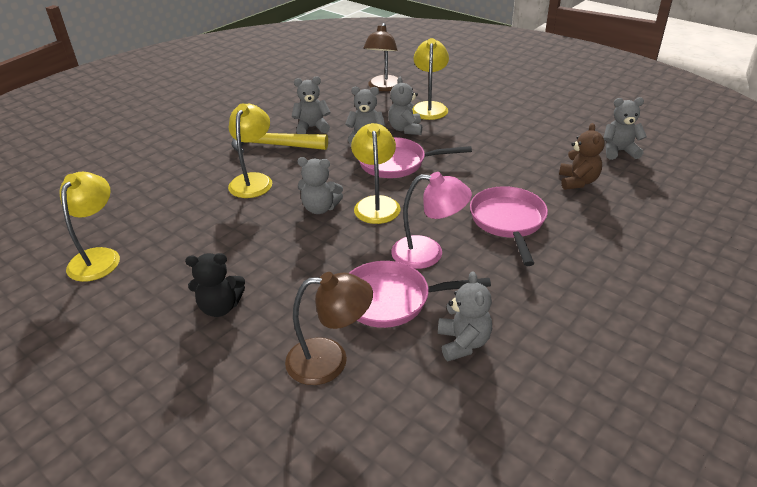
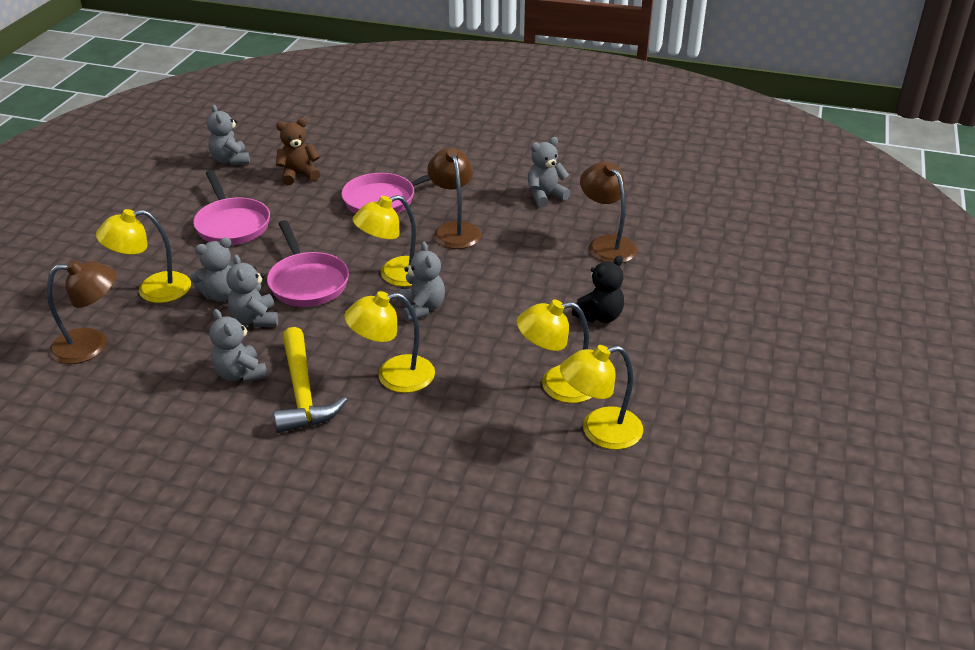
camera: 115 degrees left, 0 degrees up
black teddy bear [185,253,245,317] -> black teddy bear turned 75 degrees clockwise [572,255,624,323]
pink pan [349,261,491,328] -> pink pan moved to [193,170,270,245]
pink lamp [391,172,472,269] -> brown lamp [427,148,482,249]
none -> yellow lamp [517,300,592,403]

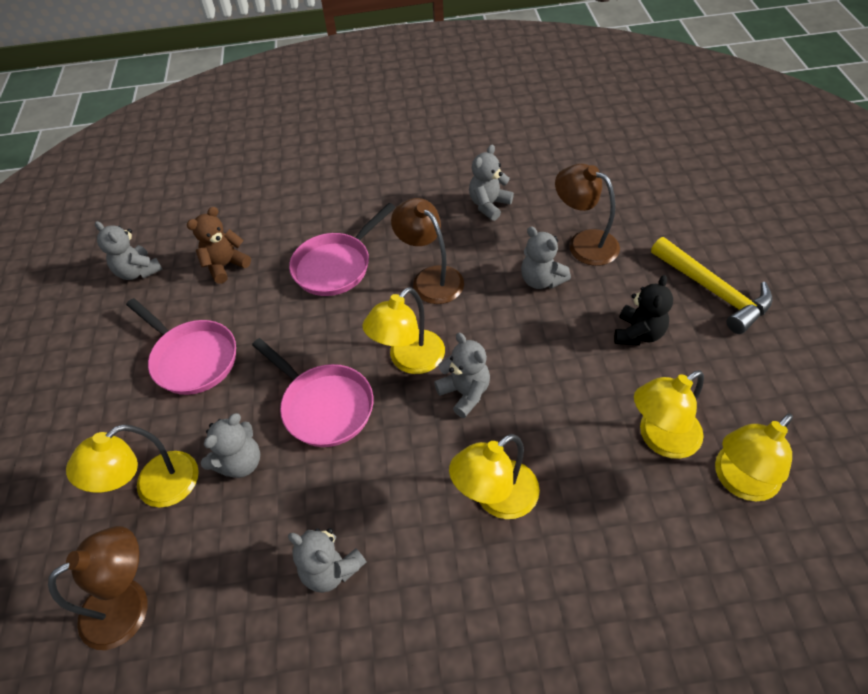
camera: 20 degrees left, 15 degrees up
grey teddy bear [227,255,278,327] -> grey teddy bear moved to [521,226,571,289]
yellow hammer [274,327,347,433] -> yellow hammer moved to [651,237,773,334]

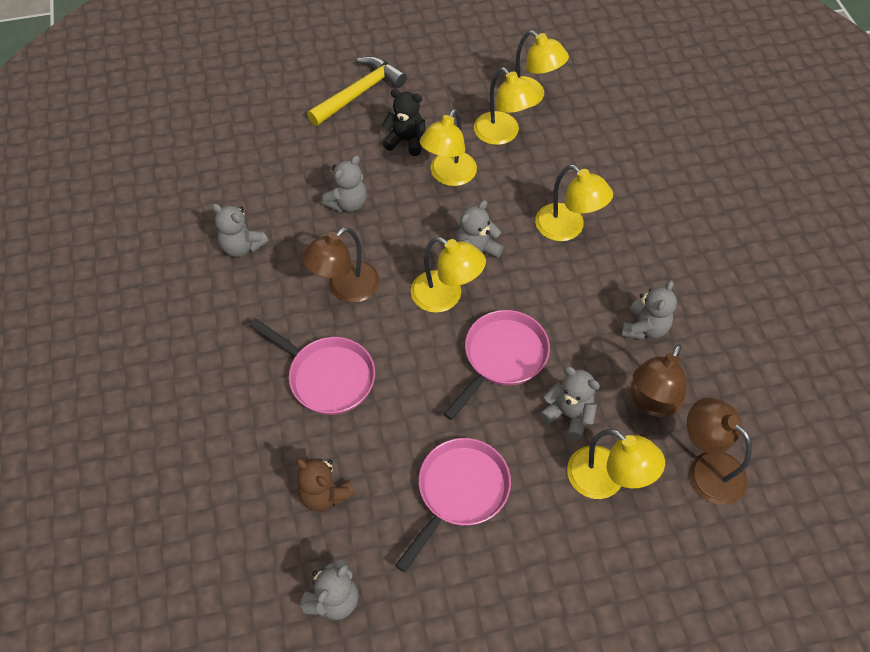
camera: 100 degrees left, 5 degrees up
brown lamp [555,164,620,266] -> brown lamp moved to [630,344,687,417]
none -> yellow lamp [420,109,477,186]

